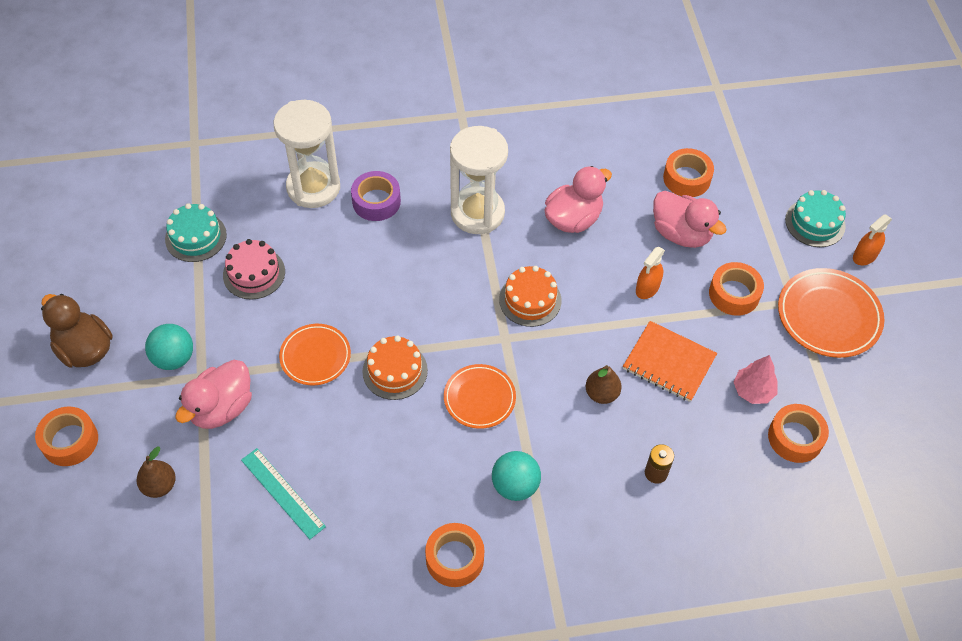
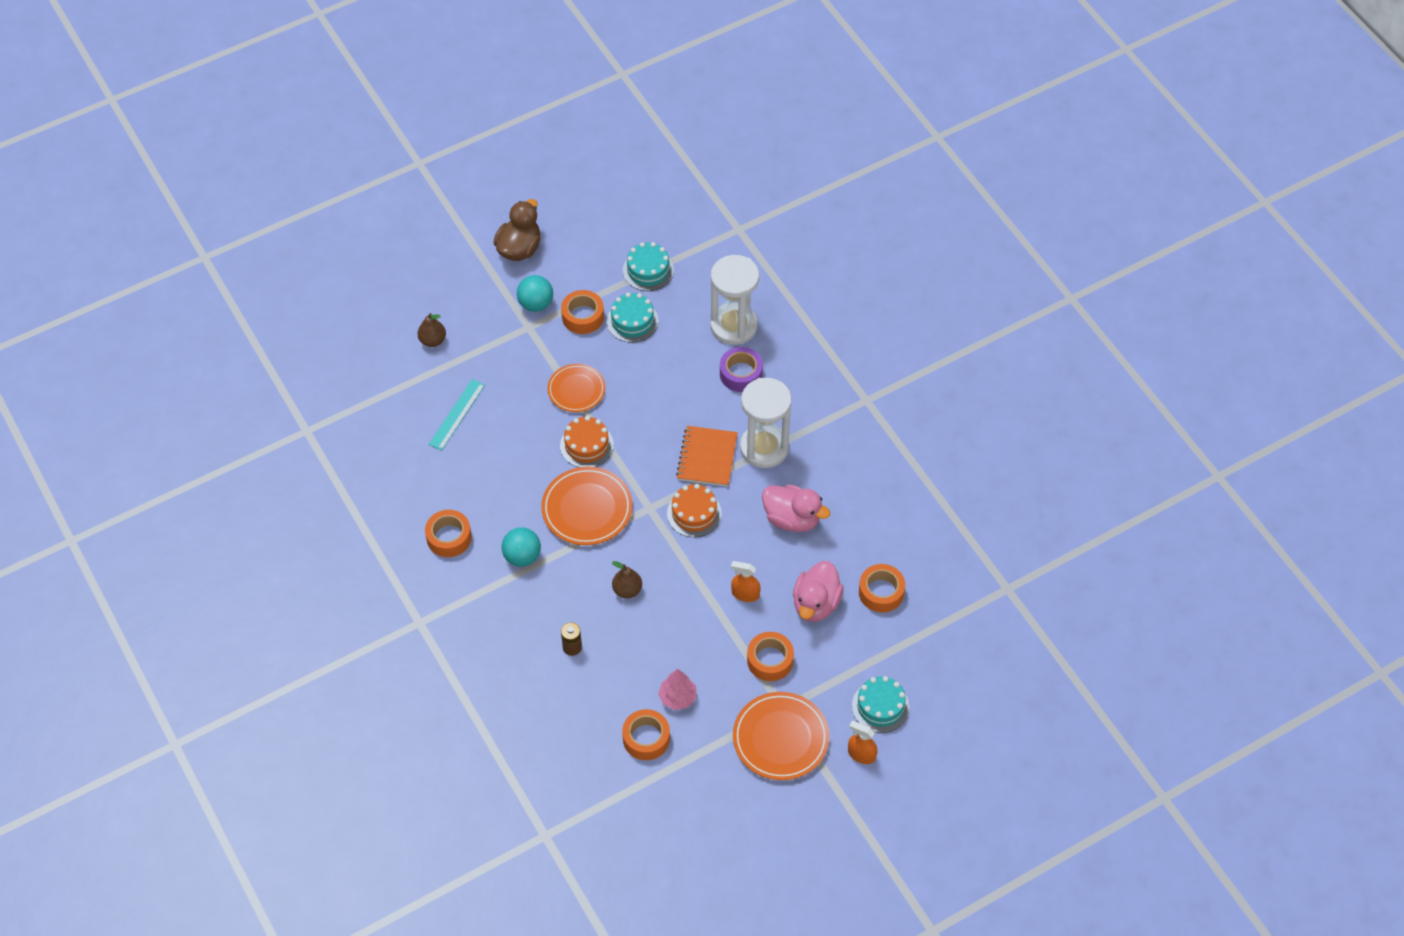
camera: 70 degrees right, 0 degrees up
orange tape [35,406,98,466] -> orange tape moved to [561,290,604,334]
pink duck [175,360,252,429] -> none
pink cake [223,239,285,300] -> turquoise cake [607,293,659,343]
orange plate [444,364,516,429] -> orange plate [541,467,633,545], size x1.52
orange notebook [623,321,717,402] -> orange notebook moved to [676,426,738,487]

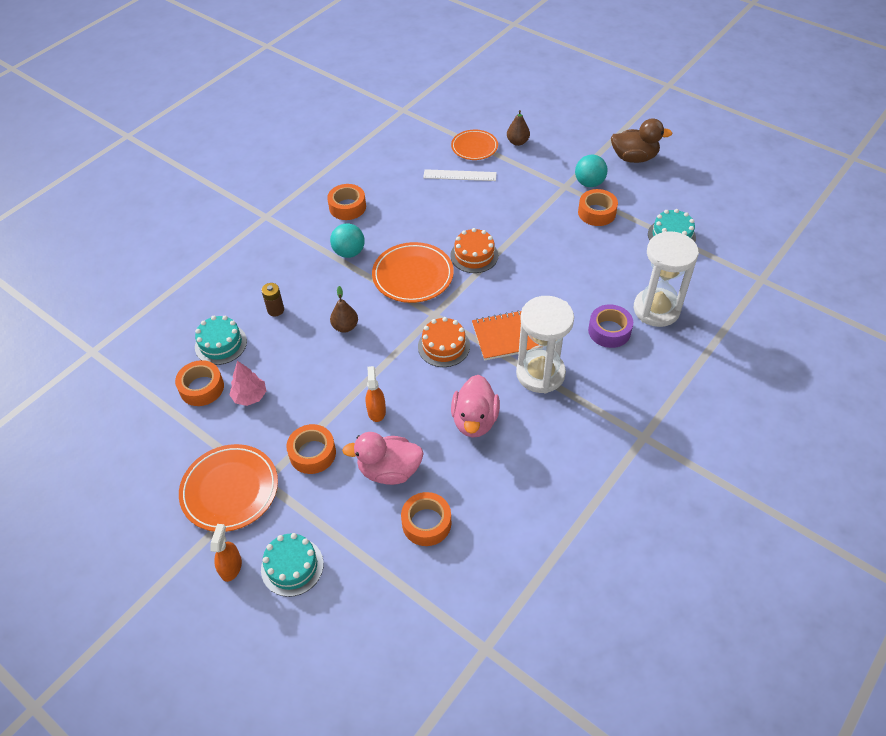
camera: 70 degrees right, 5 degrees down
turquoise ruler [429,379,485,450] -> white ruler [423,169,497,181]
orange plate [547,364,605,412] -> orange plate moved to [451,130,498,160]
turquoise cake [607,293,659,343] -> turquoise cake moved to [195,316,247,365]

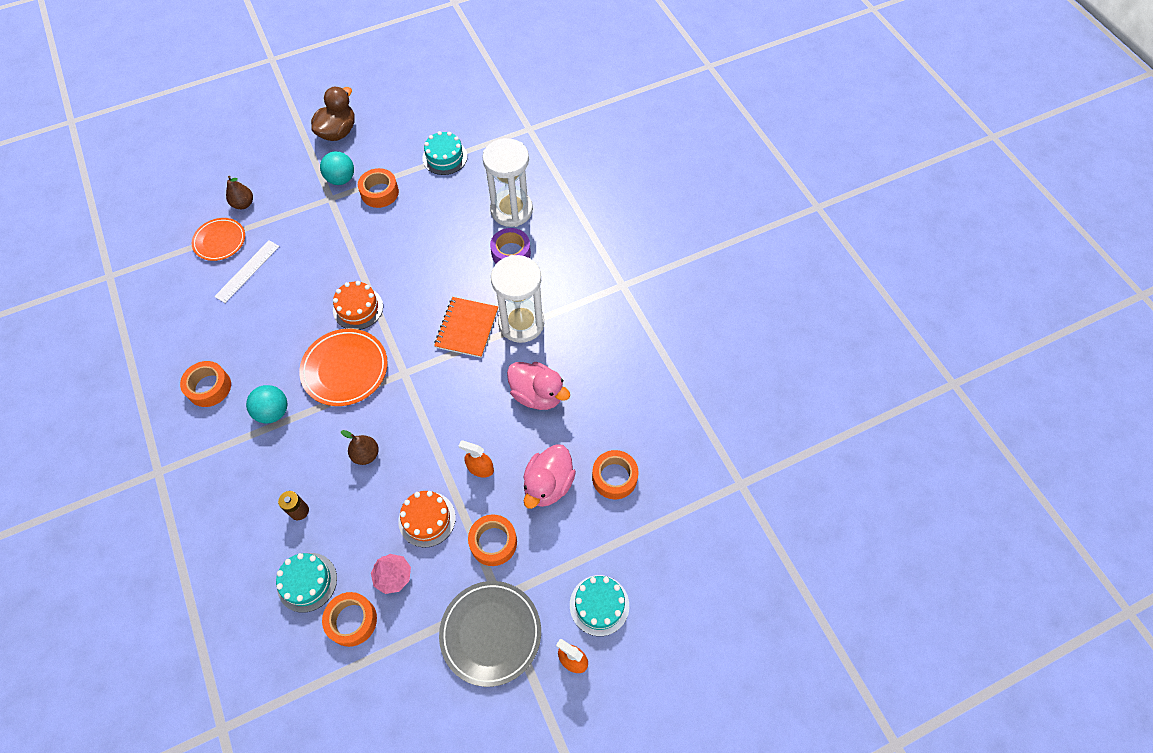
camera: 65 degrees left, 10 degrees up
orange plate [179,444,278,532] -> grey plate [439,581,541,687]
orange cake [418,317,470,367] -> orange cake moved to [398,491,456,547]

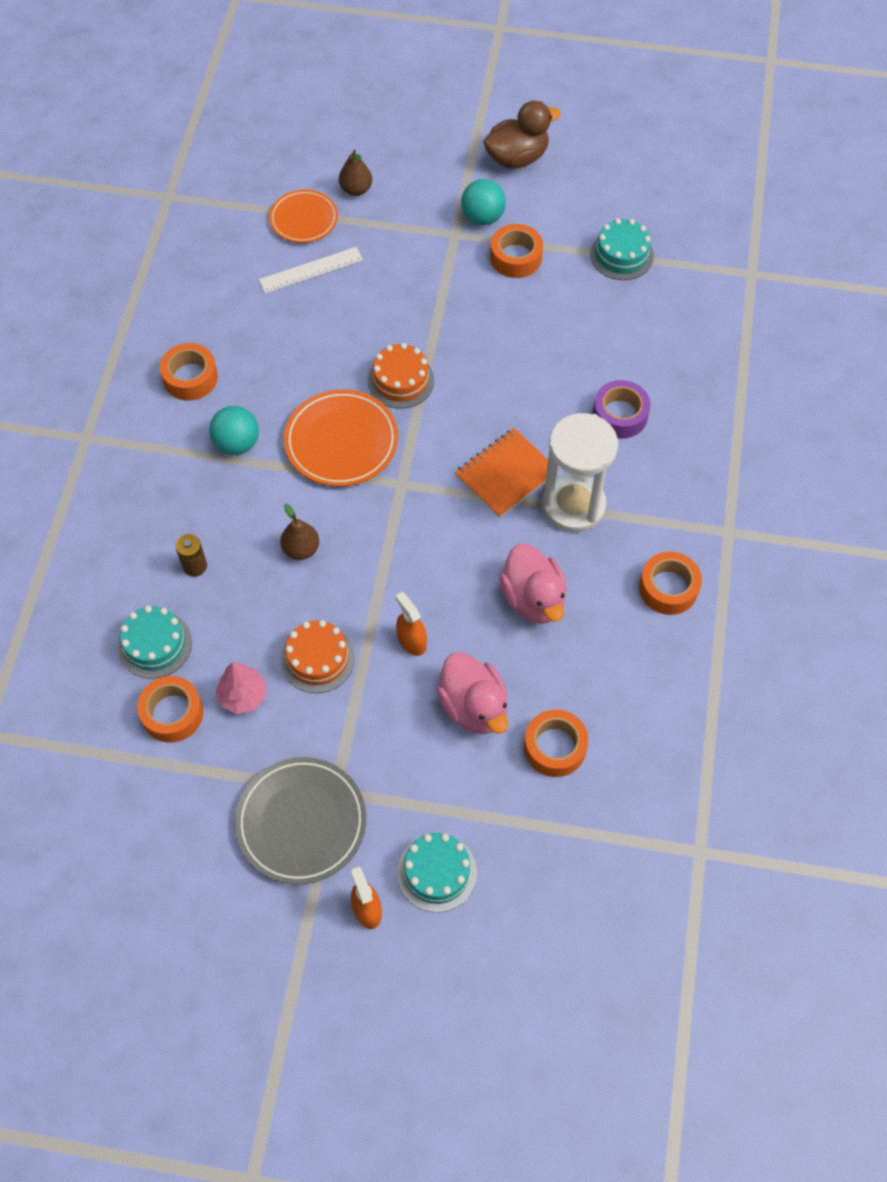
camera: 35 degrees right, 0 degrees up
orange tape [468,514,517,566] -> orange tape moved to [639,552,702,615]
white hourglass [482,138,533,227] -> none
pink duck [523,444,576,509] -> pink duck turned 90 degrees counterclockwise [436,652,508,734]

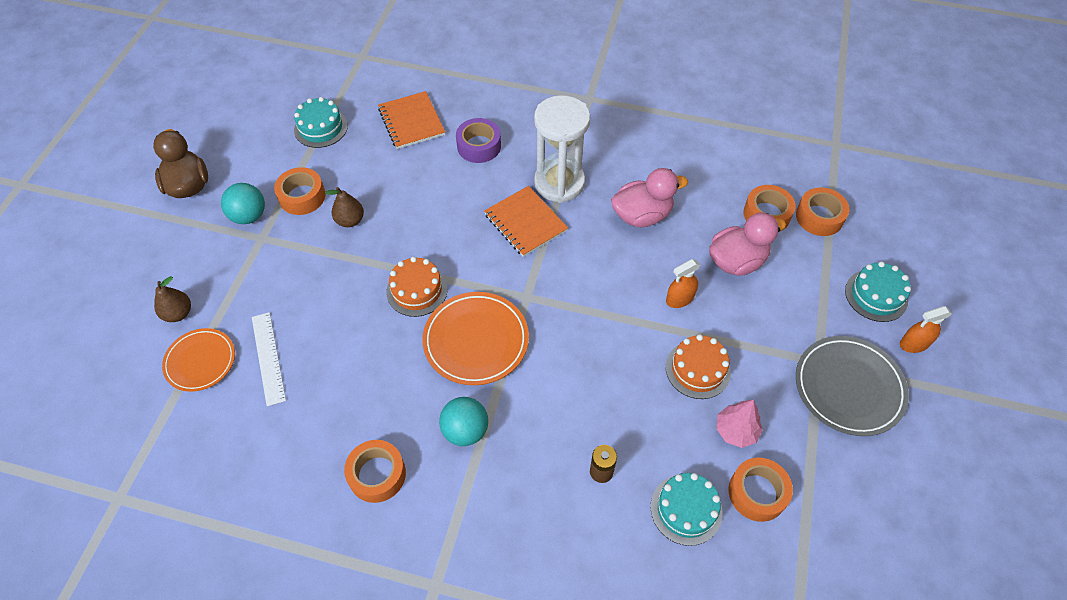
camera: 85 degrees left, 5 degrees down
brown pear [280,504,319,560] -> brown pear moved to [325,187,364,227]
orange tape [639,552,702,615] -> orange tape moved to [796,187,850,236]
none -> orange notebook [378,91,445,149]

